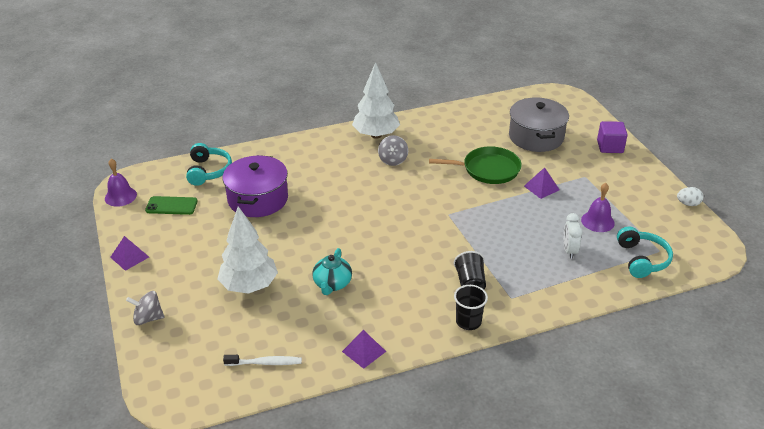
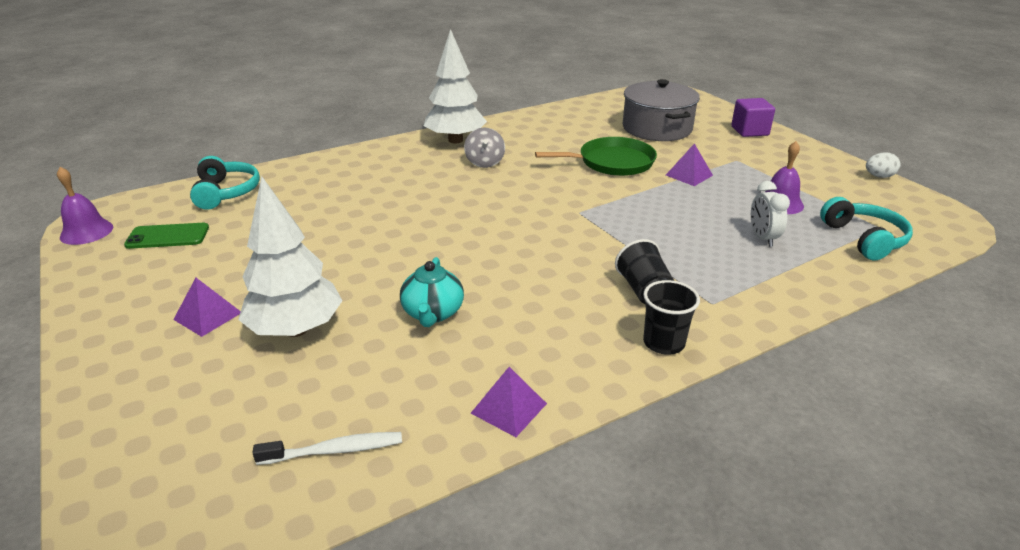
camera: 10 degrees left, 5 degrees down
purple pyramid [110,236,149,271] -> purple pyramid moved to [173,278,241,337]
grey spinning top [126,291,165,325] -> none
purple pot [223,155,288,217] -> none

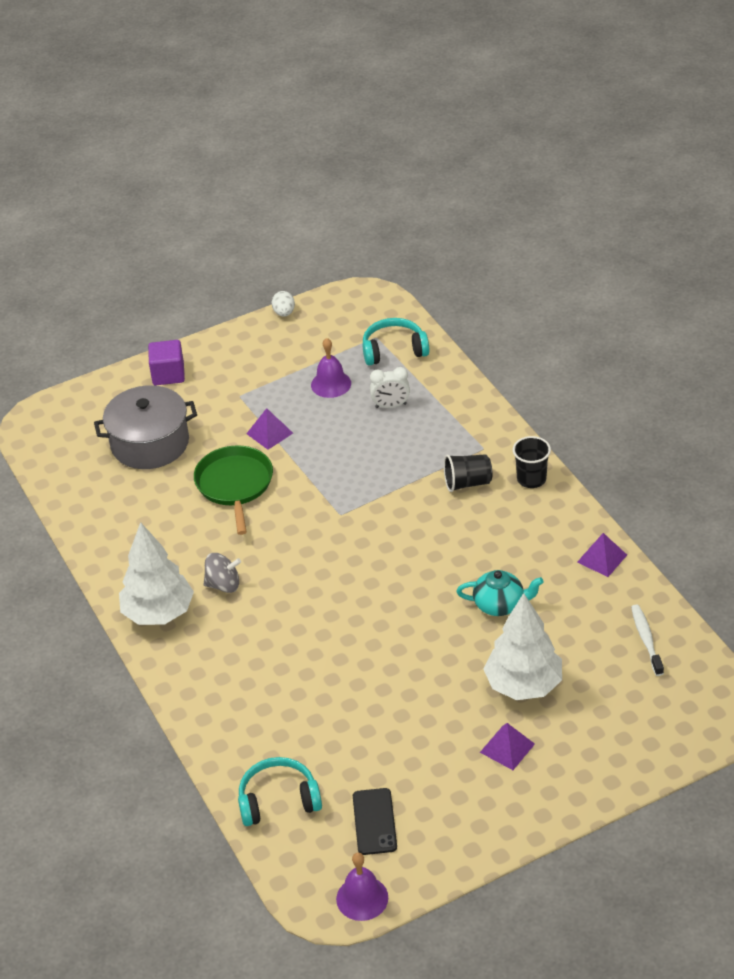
camera: 85 degrees left, 10 degrees up
green phone [124,223,209,249] -> black phone [353,788,397,855]

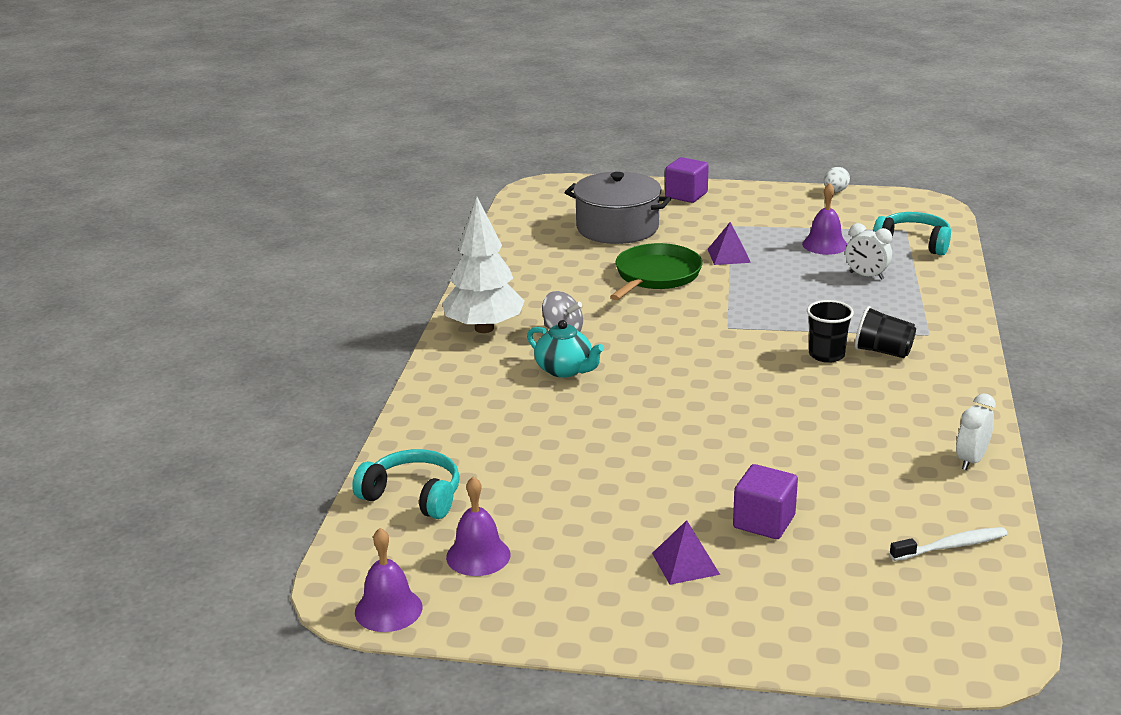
camera: 35 degrees right, 15 degrees down
black phone [353,788,397,855] -> purple bell [446,476,511,576]
turquoise teapot [457,570,544,616] -> turquoise teapot moved to [527,320,604,378]
white tree [484,593,562,700] -> purple cube [733,464,798,539]
black cup [513,436,551,488] -> black cup moved to [807,300,854,363]
purple pyramid [577,533,627,577] -> white clock [956,394,996,470]
white toothbrush [631,604,664,676] -> white toothbrush turned 45 degrees clockwise [890,527,1008,561]

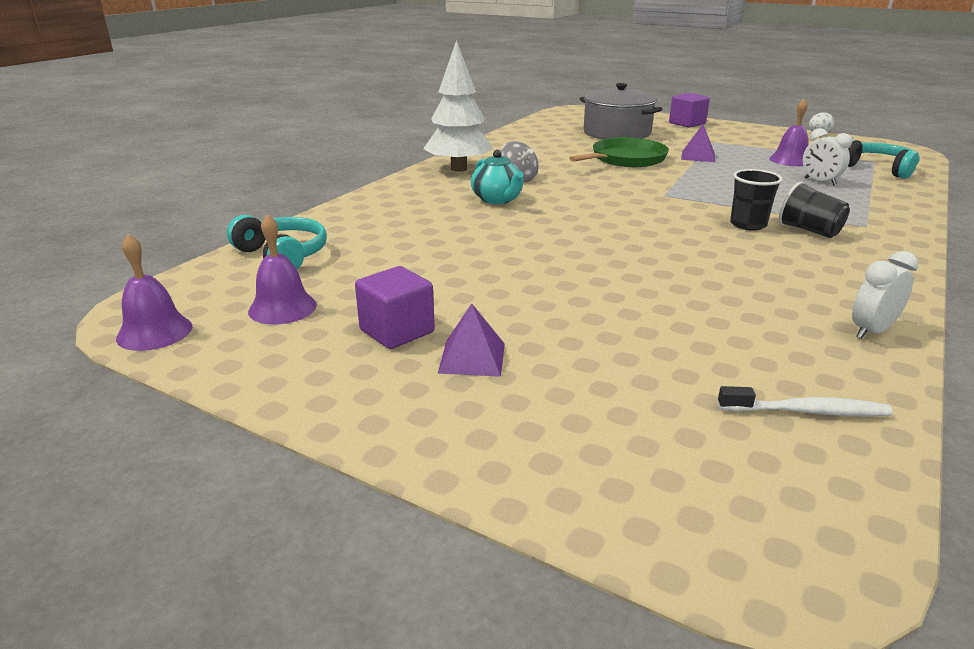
camera: 20 degrees right, 0 degrees up
purple cube [733,464,798,539] -> purple cube moved to [355,266,435,349]

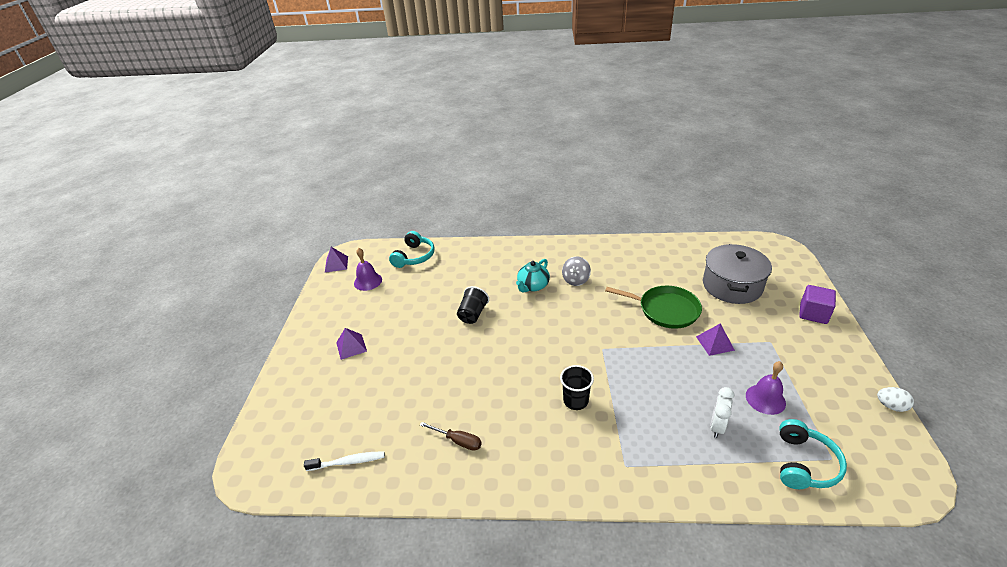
camera: 65 degrees right, 10 degrees up
purple bell [116,234,192,351] -> purple pyramid [325,247,348,273]
purple cube [355,266,435,349] -> none
white tree [423,40,493,172] -> none
white toothbrush [718,386,893,417] -> white toothbrush turned 75 degrees counterclockwise [304,451,385,471]
black cup [779,181,850,238] -> black cup moved to [457,286,489,324]
white clock [852,251,918,339] -> none
none -> brown screwdriver [420,422,482,451]

